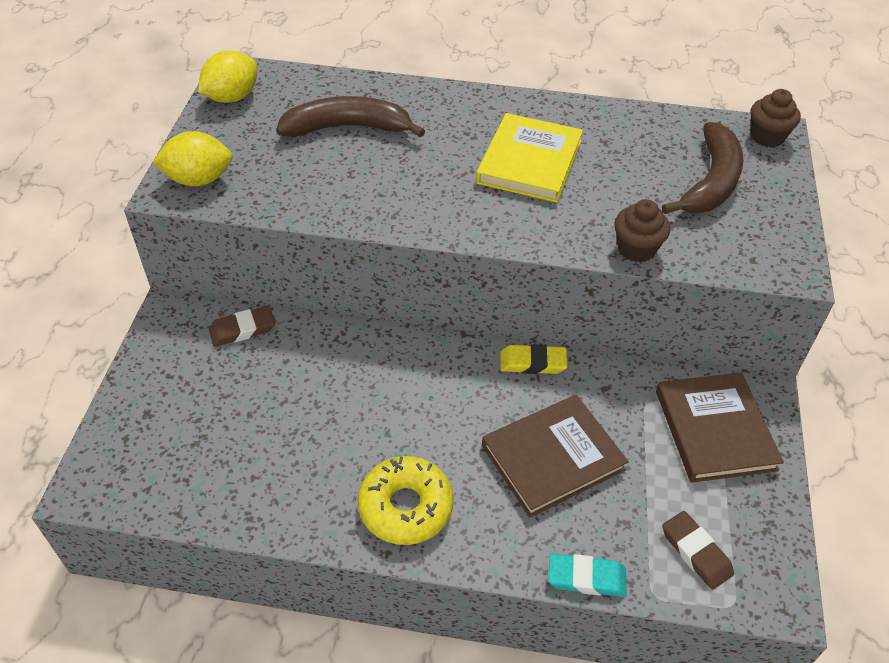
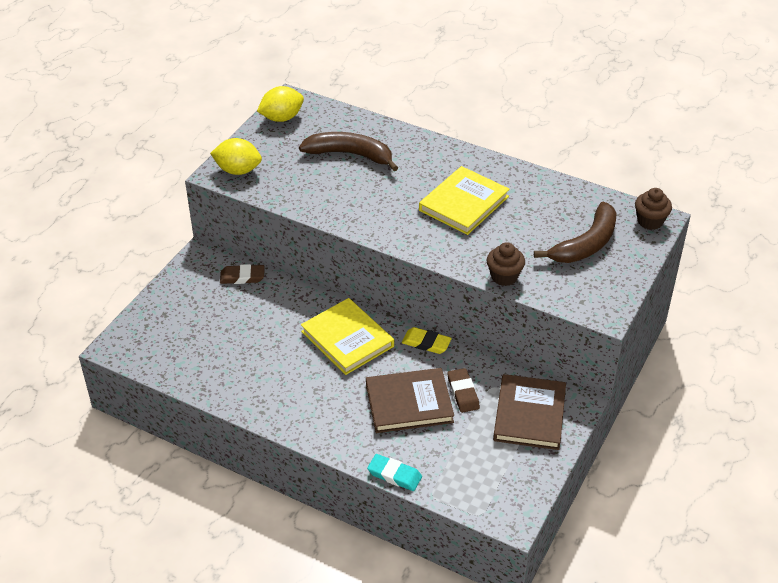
camera: 20 degrees right, 5 degrees down
yellow donut [358,456,453,545] -> none
brown eraser [662,511,734,590] -> brown eraser moved to [447,368,480,413]
none -> yellow book [301,298,394,375]

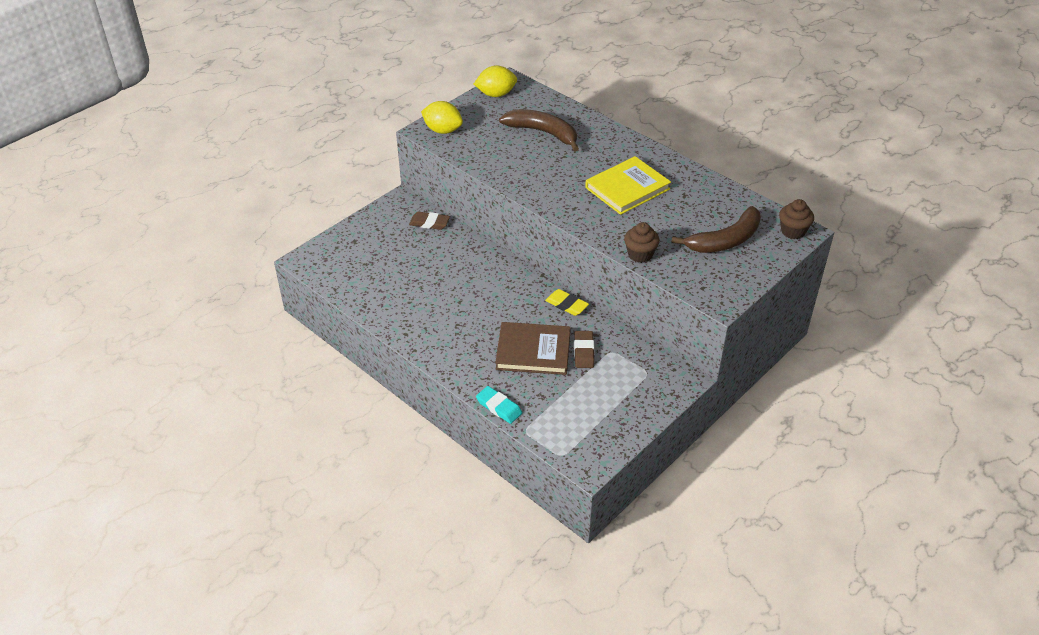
camera: 15 degrees right, 0 degrees up
yellow book [301,298,394,375] -> none
brown book [493,374,566,450] -> none

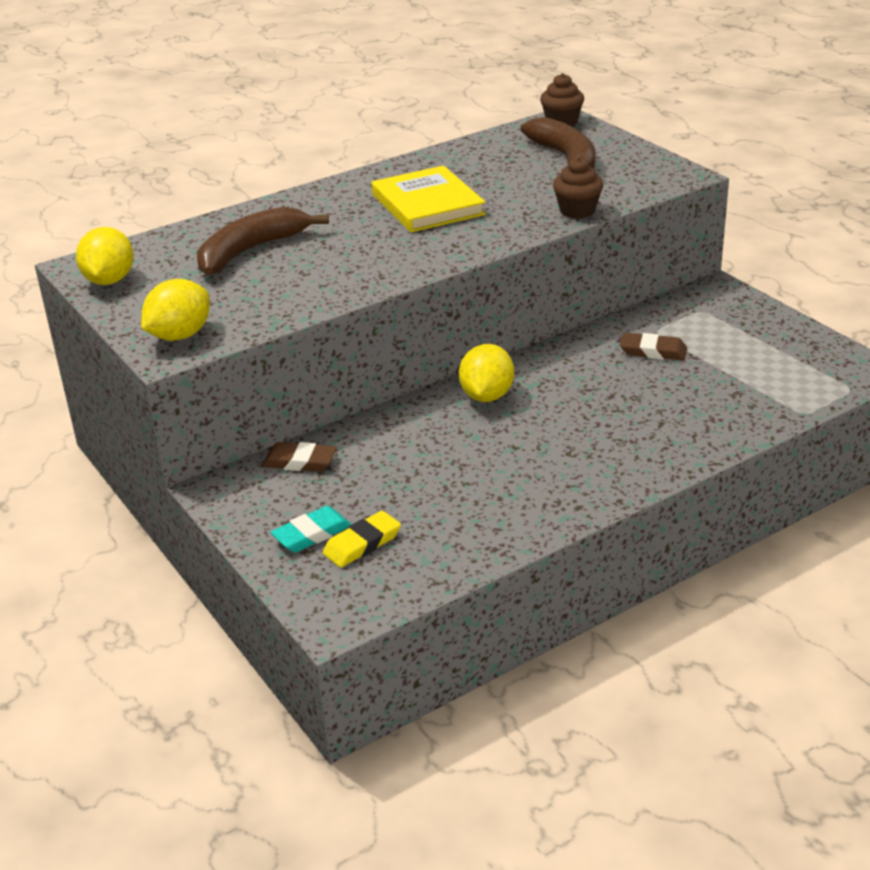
camera: 75 degrees left, 10 degrees down
brown eraser [409,211,450,230] -> brown eraser turned 75 degrees clockwise [262,442,337,472]
turquoise eraser [476,386,522,424] -> turquoise eraser moved to [270,506,351,552]
brown book [495,322,571,375] -> none
yellow eraser [545,289,589,316] -> yellow eraser moved to [323,511,401,568]
none -> yellow lemon [459,344,514,402]

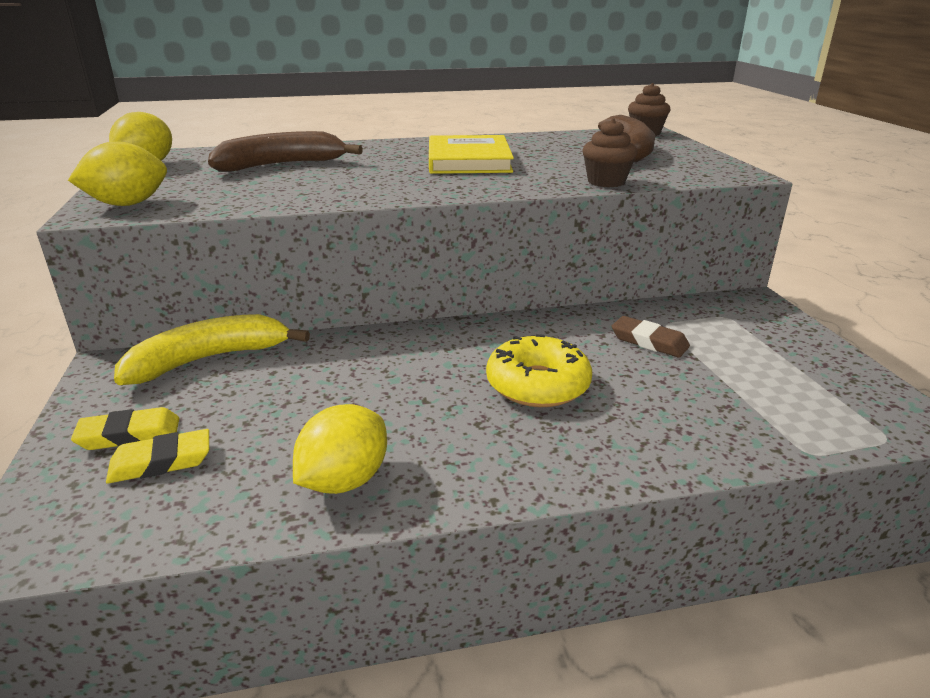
camera: 20 degrees right, 5 degrees down
brown eraser [262,442,337,472] -> yellow banana [114,314,310,385]
turquoise eraser [270,506,351,552] -> yellow eraser [71,407,179,450]
yellow lemon [459,344,514,402] -> yellow lemon moved to [293,404,387,494]
none -> yellow donut [486,334,592,407]

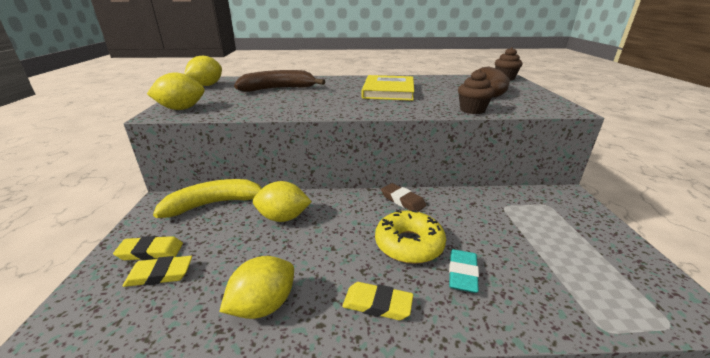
camera: 10 degrees right, 0 degrees up
brown eraser [611,316,690,358] -> brown eraser moved to [381,183,426,212]
none -> yellow lemon [253,181,312,222]
none -> yellow eraser [342,282,413,320]
none -> turquoise eraser [449,249,479,293]

